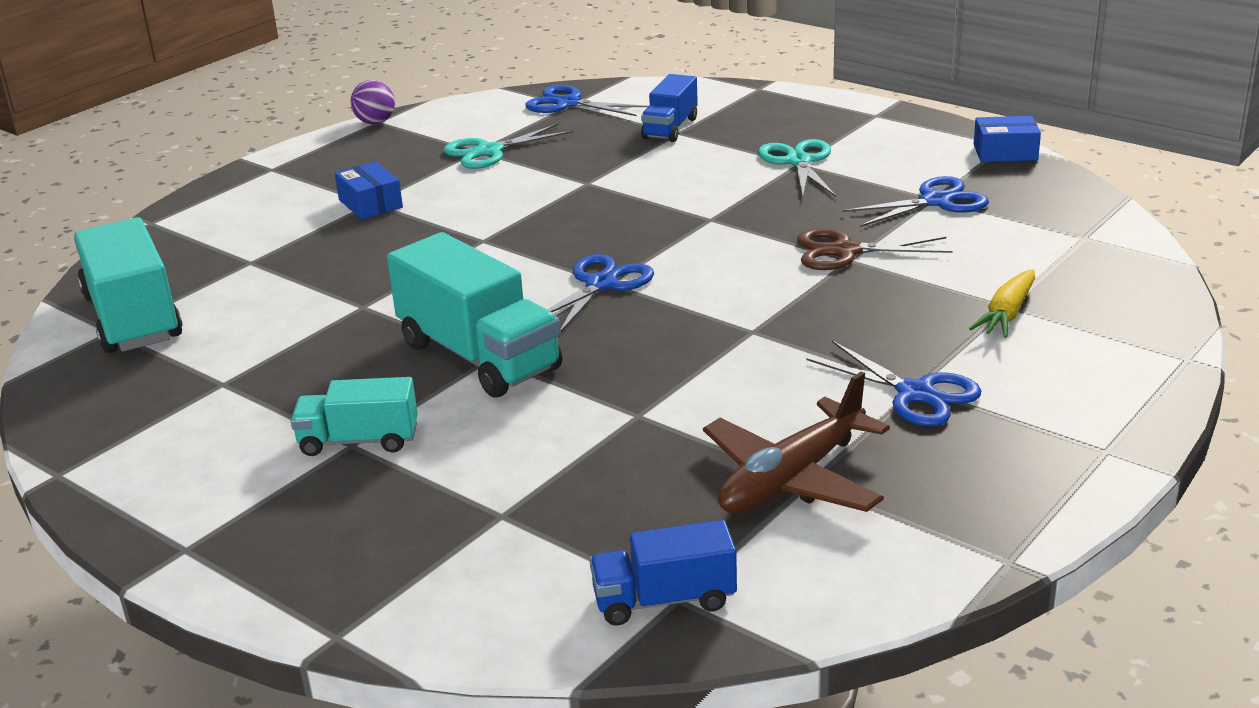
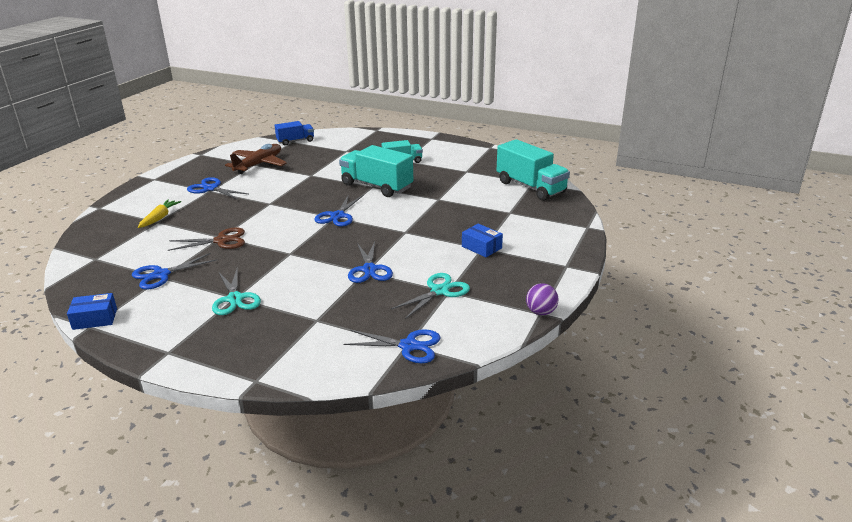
camera: 165 degrees right, 0 degrees up
blue truck [641,74,698,142] -> none
none -> blue scissors [348,241,393,283]

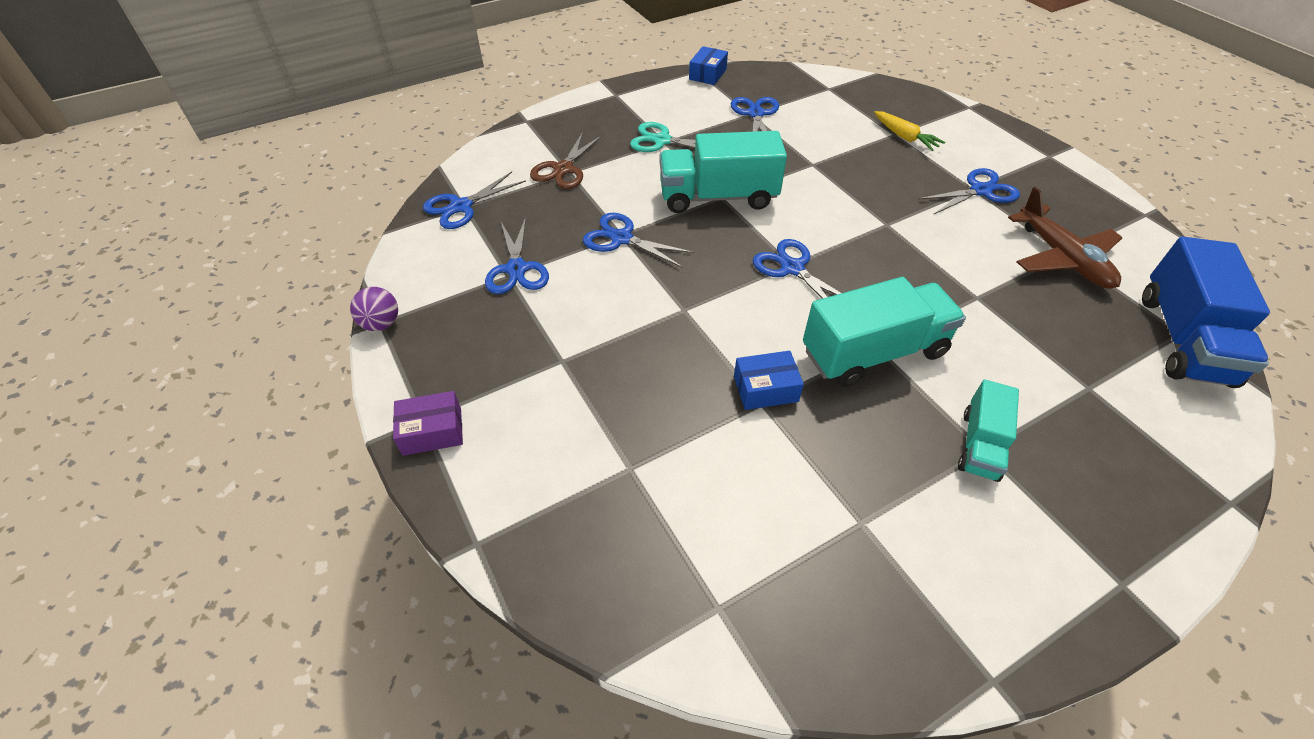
camera: 125 degrees right, 20 degrees up
brown scissors [168,227,245,251] -> brown scissors moved to [530,132,603,189]
blue truck [275,121,314,146] -> blue truck [1142,237,1270,388], size x1.74
turquoise scissors [391,273,470,319] -> blue scissors [485,217,549,294]
blue box [462,224,503,257] -> blue box moved to [734,351,804,410]
turquoise truck [497,139,570,201] -> turquoise truck moved to [659,131,787,213]
none -> purple box [393,391,463,456]

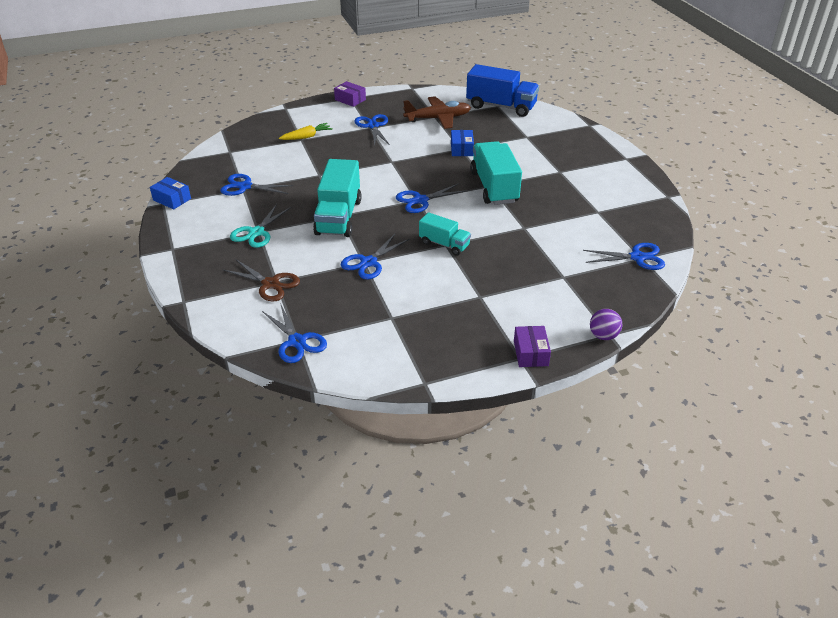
camera: 80 degrees left, 10 degrees down
purple ball [350,287,398,331] -> purple ball moved to [590,309,622,340]
blue scissors [485,217,549,294] -> blue scissors moved to [583,243,665,270]
blue box [734,351,804,410] -> blue box moved to [451,130,474,156]
turquoise truck [958,380,1019,482] -> turquoise truck moved to [419,212,471,256]
none -> purple box [334,81,366,107]

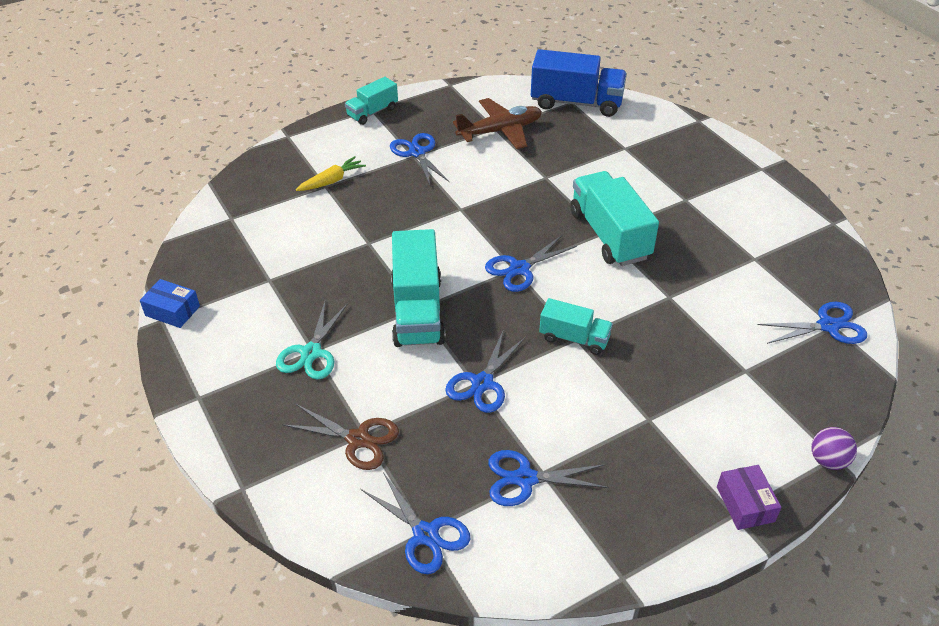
camera: 10 degrees left, 5 degrees up
blue scissors [220,174,293,196] -> blue scissors moved to [488,450,609,506]
purple box [334,81,366,107] -> turquoise truck [345,77,398,125]
blue box [451,130,474,156] -> none

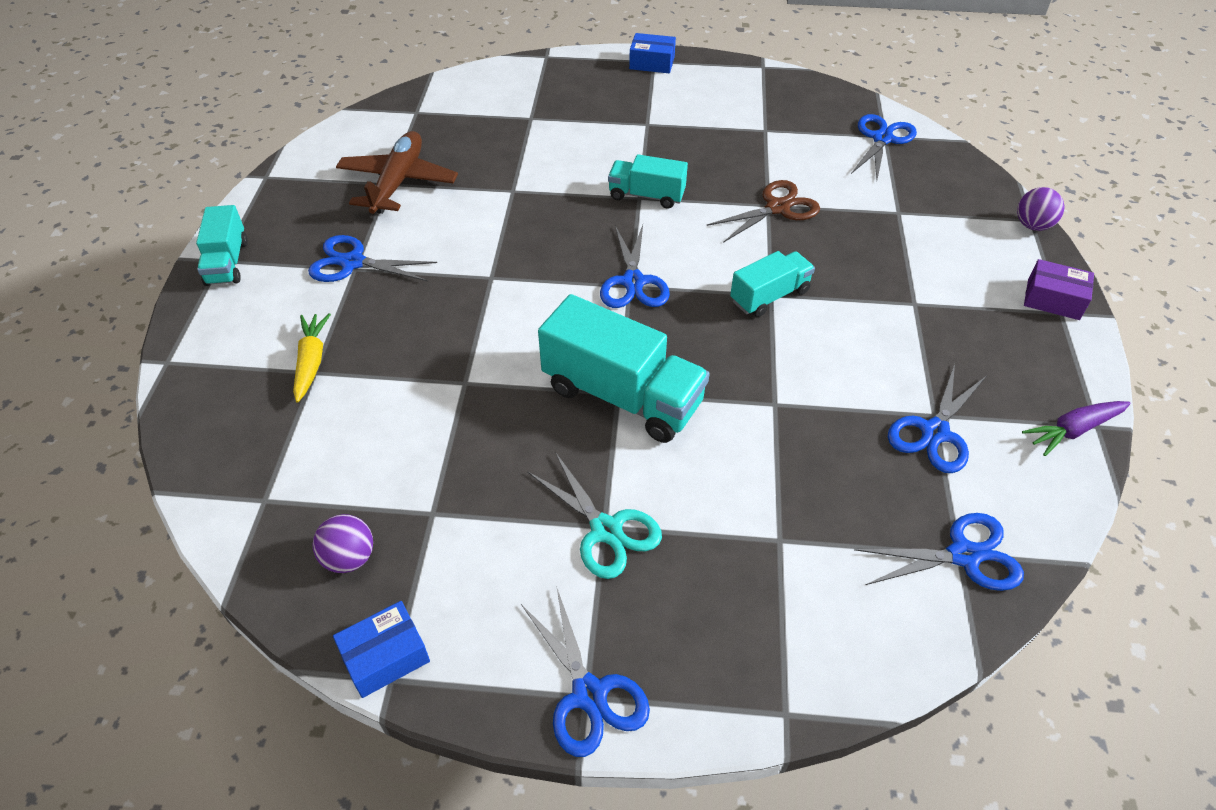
camera: 55 degrees left, 5 degrees up
brown scissors [283,404,399,470] -> brown scissors moved to [706,180,820,243]
blue scissors [445,329,526,413] -> blue scissors moved to [521,589,650,757]
blue truck [531,49,627,117] -> none
turquoise truck [570,171,659,266] -> turquoise truck [608,154,688,209], size x0.57
none -> purple ball [313,514,373,573]
none -> blue box [629,33,676,73]
none -> purple carrot [1022,401,1131,456]

